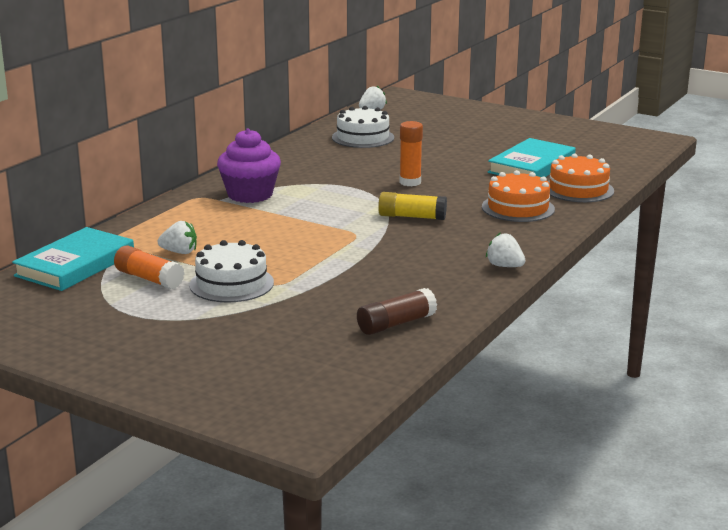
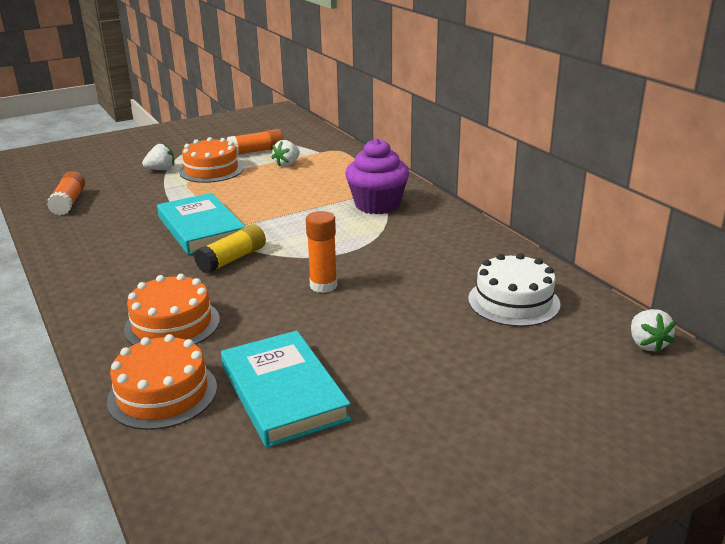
camera: 120 degrees right, 5 degrees up
turquoise book [12,227,134,291] -> turquoise book moved to [157,193,246,255]
white cake [189,240,274,303] -> orange cake [179,137,244,183]
brown glue stick [357,288,437,335] -> orange glue stick [47,171,85,216]
white strawberry [486,232,525,267] -> white strawberry moved to [142,143,174,170]

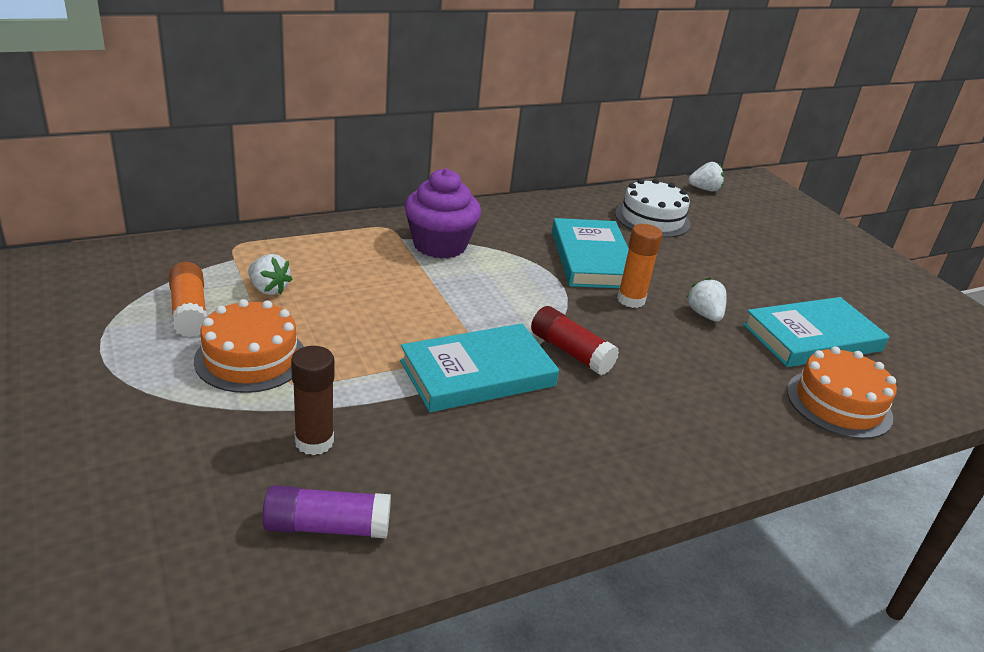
camera: 90 degrees left, 5 degrees up
orange glue stick [47,171,85,216] -> purple glue stick [262,485,391,538]
orange cake [124,274,220,345] -> none
white strawberry [142,143,174,170] -> white strawberry moved to [686,277,727,322]
yellow glue stick [194,224,266,274] -> red glue stick [531,306,619,375]
none -> brown glue stick [291,346,334,455]
none -> turquoise book [552,218,629,288]

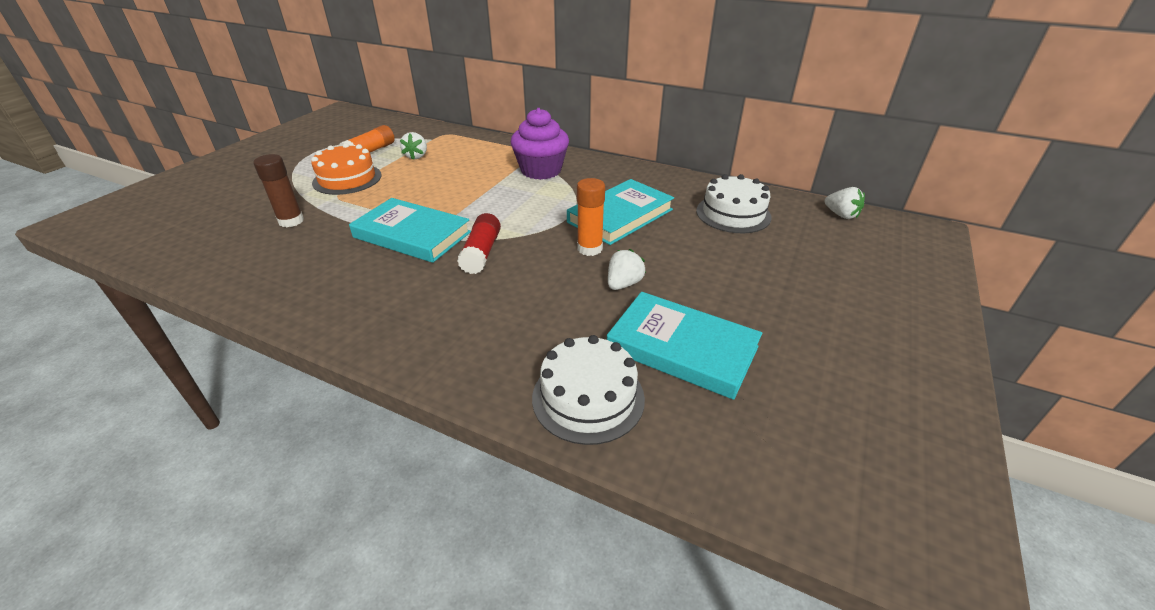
camera: 55 degrees right, 5 degrees up
purple glue stick [262,485,391,538] -> none
orange cake [787,346,897,439] -> white cake [532,335,645,445]

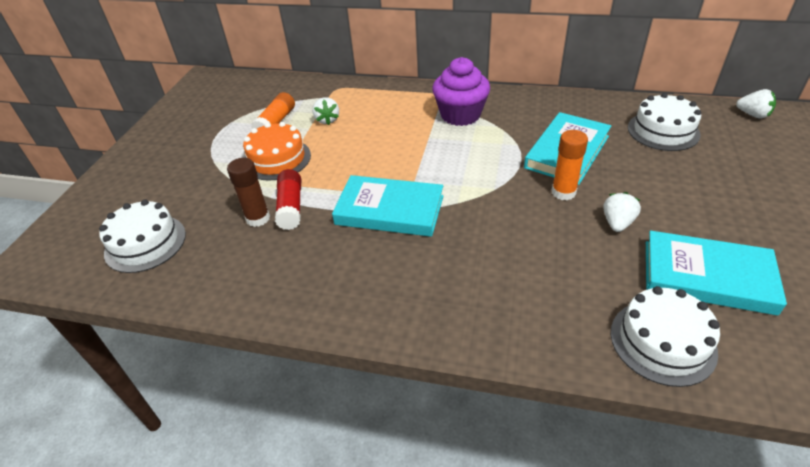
camera: 10 degrees left, 5 degrees up
red glue stick [457,213,501,274] -> red glue stick moved to [275,169,301,230]
none -> white cake [99,199,186,273]

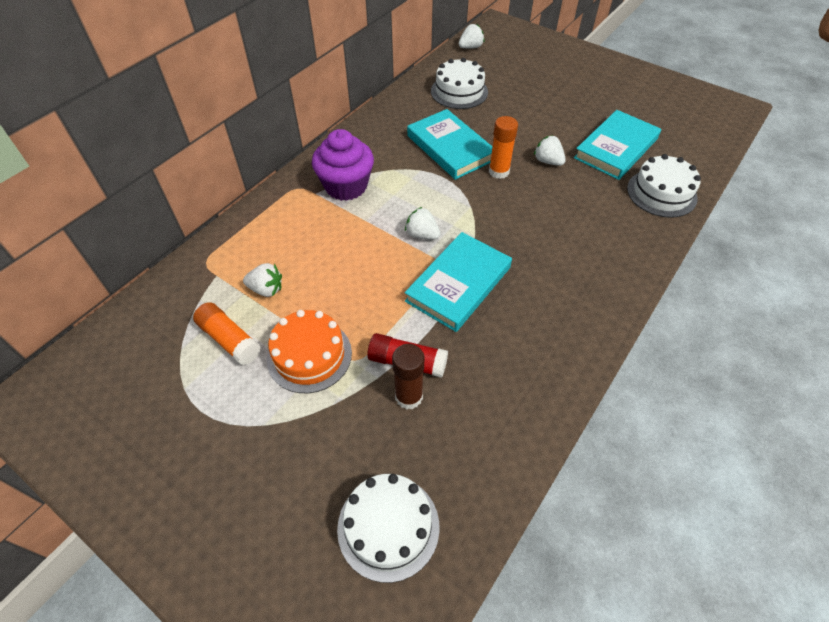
camera: 70 degrees left, 10 degrees up
none -> white strawberry [405,207,441,240]

